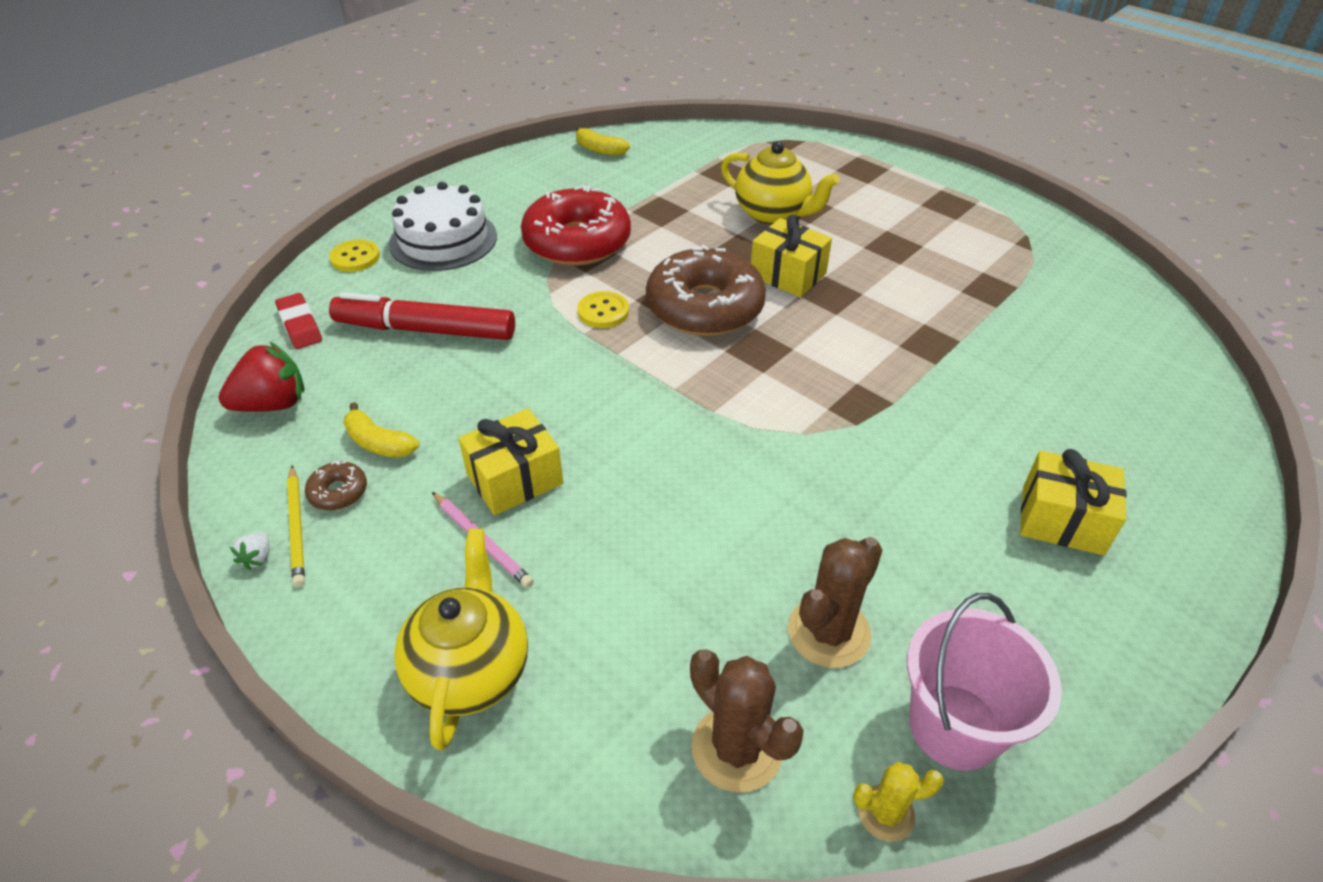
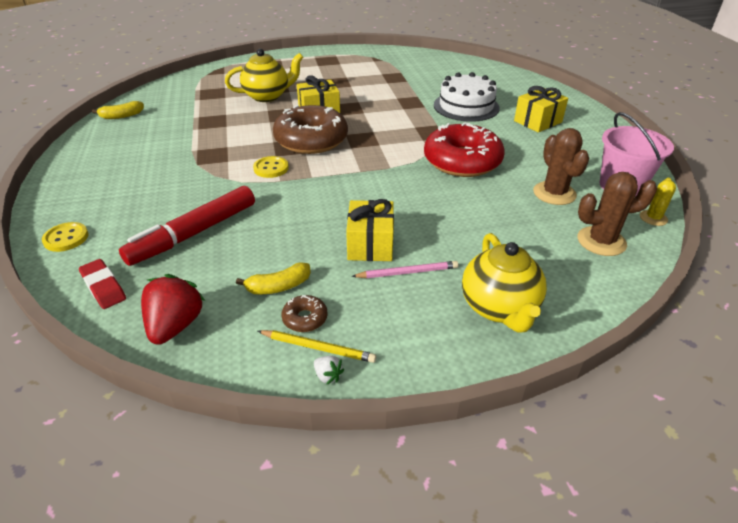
camera: 55 degrees left, 5 degrees down
red eraser [275,293,322,349] -> red eraser turned 45 degrees clockwise [79,259,126,309]
white cake [389,182,497,271] -> white cake moved to [434,72,500,122]
yellow teapot [394,529,528,751] -> yellow teapot turned 135 degrees counterclockwise [462,233,547,333]
red donut [521,185,631,266] -> red donut moved to [424,122,505,177]

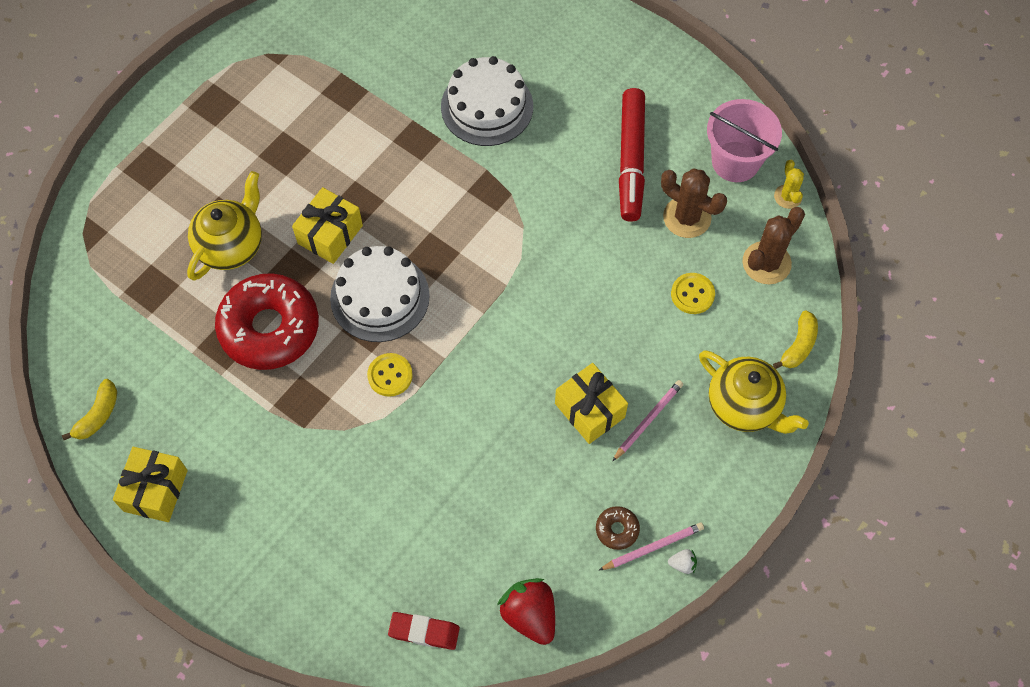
camera: 40 degrees left, 25 degrees up
yellow button [42,222,88,252] -> yellow button moved to [671,273,715,314]
red marker [119,186,255,266] -> red marker moved to [619,88,645,222]
yellow banana [236,262,311,294] -> yellow banana moved to [773,310,818,369]
yellow pencil [258,330,376,363] -> pink pencil [599,522,704,570]
brown donut [273,105,348,154] -> white cake [330,246,430,342]
red donut [424,122,505,177] -> red donut moved to [215,273,319,370]
yellow gift [514,86,568,132] -> yellow gift moved to [113,447,188,522]

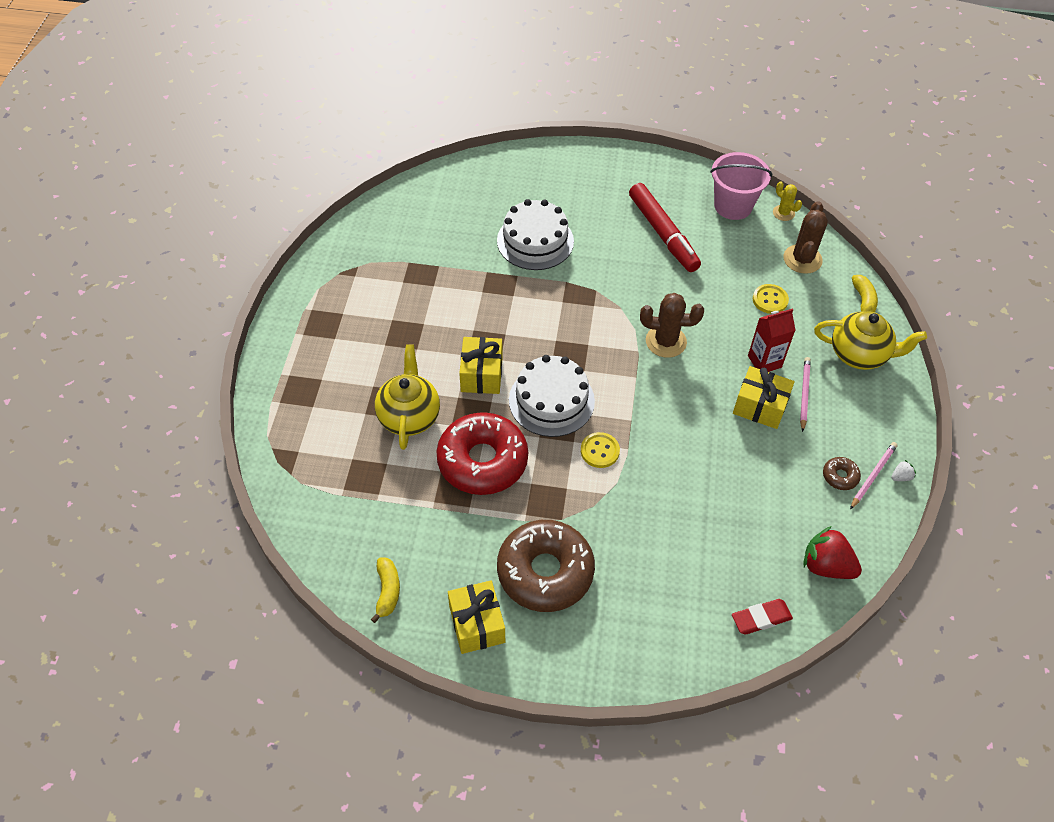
camera: 30 degrees left, 10 degrees down
brown cactus [661,169,727,238] -> brown cactus moved to [640,293,704,358]
none -> brown donut [497,520,595,612]
none -> red carton [748,308,796,372]

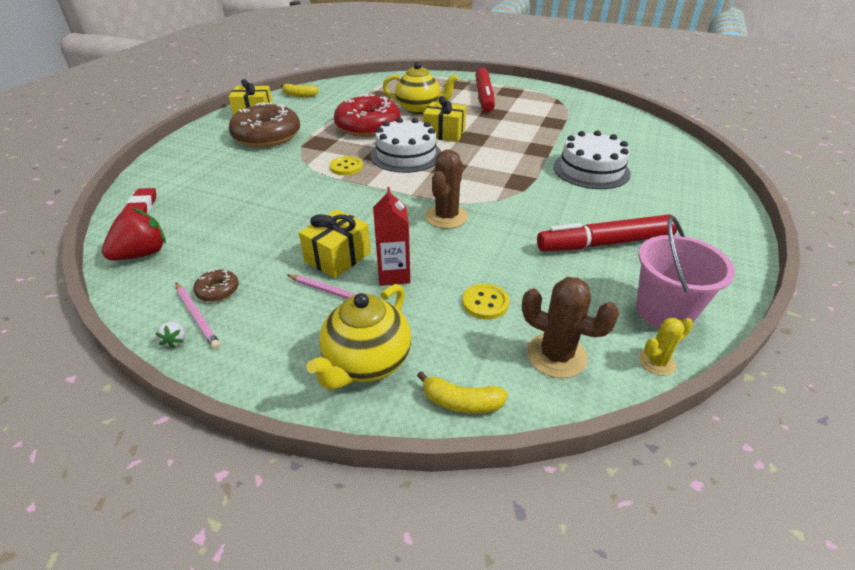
camera: 105 degrees right, 15 degrees down
none -> red marker [475,68,495,112]

